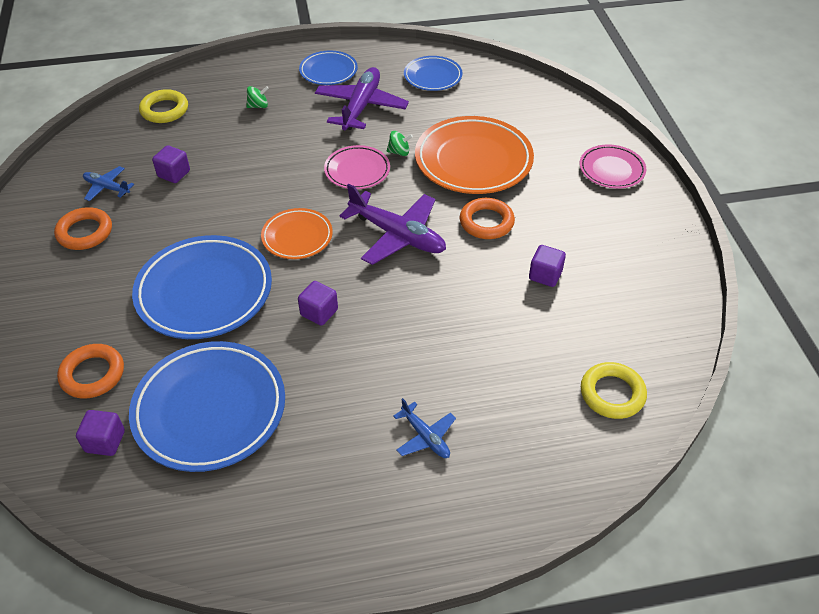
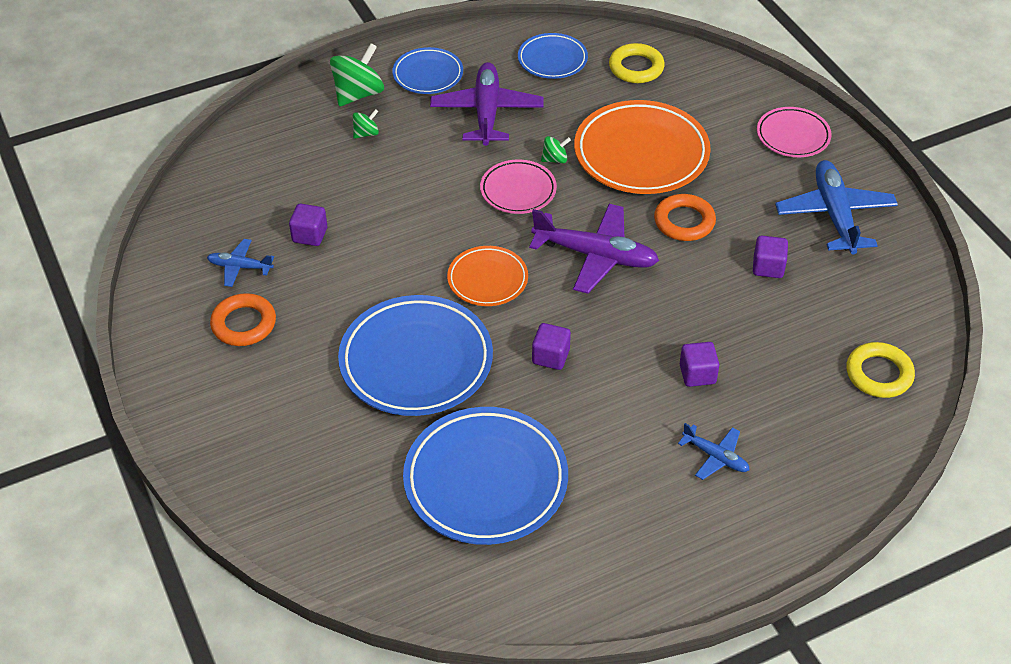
camera: 15 degrees left, 0 degrees up
orange ring [57,344,124,399] -> none
purple cube [76,410,125,456] -> purple cube moved to [680,342,719,387]
yellow ring [139,89,188,123] -> yellow ring moved to [609,43,665,83]
none -> green spinning top [330,43,384,106]
none -> blue plane [775,160,898,254]

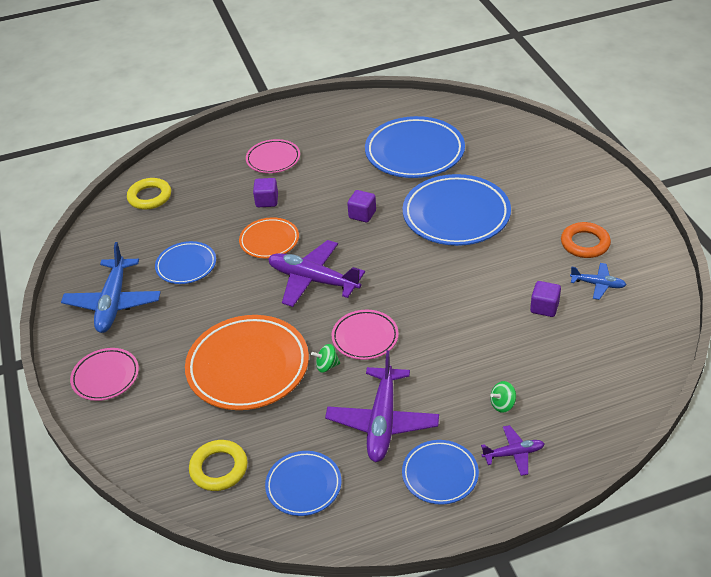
camera: 170 degrees left, 5 degrees down
green spinning top [330,43,384,106] -> purple plane [481,425,545,476]
orange plate [447,246,528,306] -> orange plate moved to [239,217,299,258]
orange ring [654,194,716,241] -> none
blue plane [678,423,749,480] -> pink plate [246,139,300,173]
purple cube [753,236,788,278] -> blue plate [155,241,216,284]

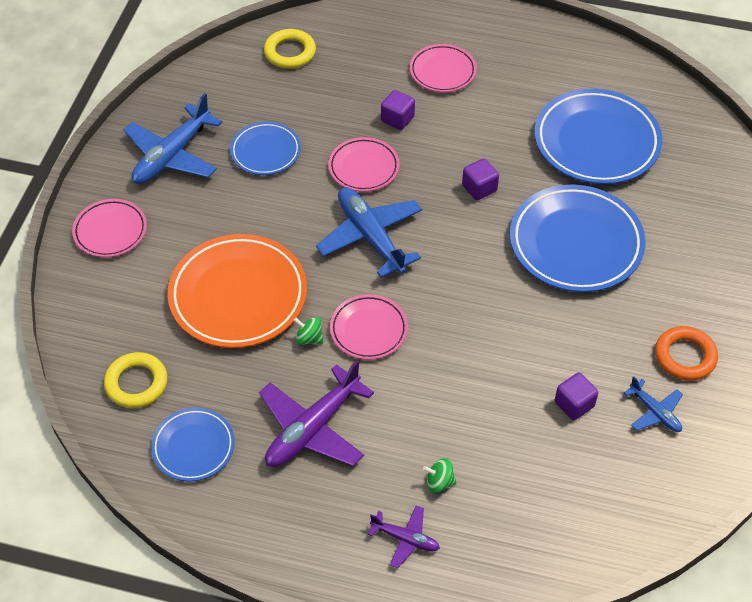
camera: 30 degrees right, 10 degrees up
orange plate [239,217,299,258] -> pink plate [328,137,400,192]
purple plane [268,240,365,307] -> blue plane [316,187,422,278]
blue plate [402,440,479,505] -> none

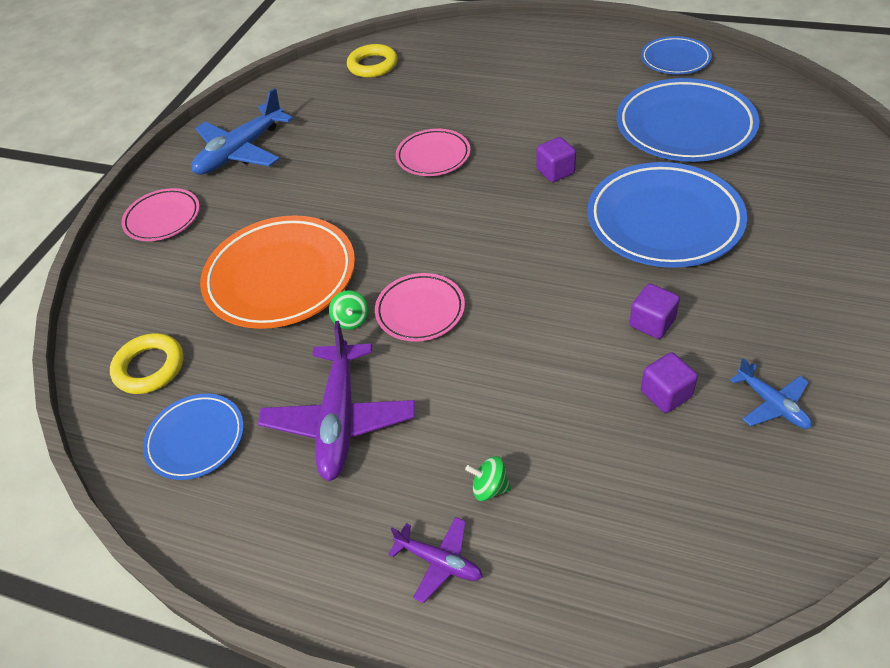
camera: 10 degrees right, 5 degrees down
blue plate [230,122,301,175] -> blue plate moved to [641,36,712,74]
purple plane [259,360,374,467] -> purple plane turned 45 degrees counterclockwise [258,321,415,481]
green spinning top [293,317,323,345] -> green spinning top turned 135 degrees counterclockwise [329,290,369,330]
blue plane [316,187,422,278] -> none
purple cube [381,90,415,130] -> purple cube moved to [629,284,680,339]
pink plate [410,44,477,92] -> none
orange ring [655,326,718,381] -> none

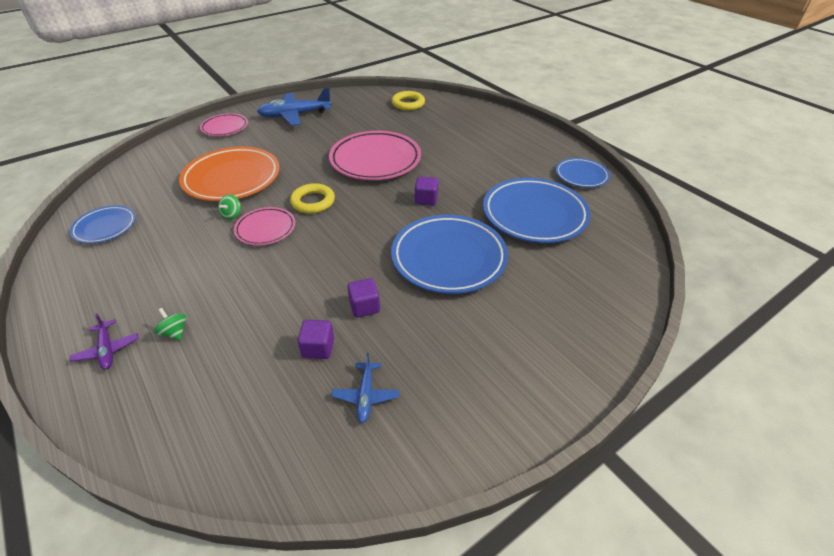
camera: 30 degrees right, 5 degrees down
yellow ring [110,333,184,394] -> yellow ring moved to [290,183,335,214]
purple plane [258,321,415,481] -> none
pink plate [396,129,470,176] -> pink plate [329,131,421,180], size x1.81

